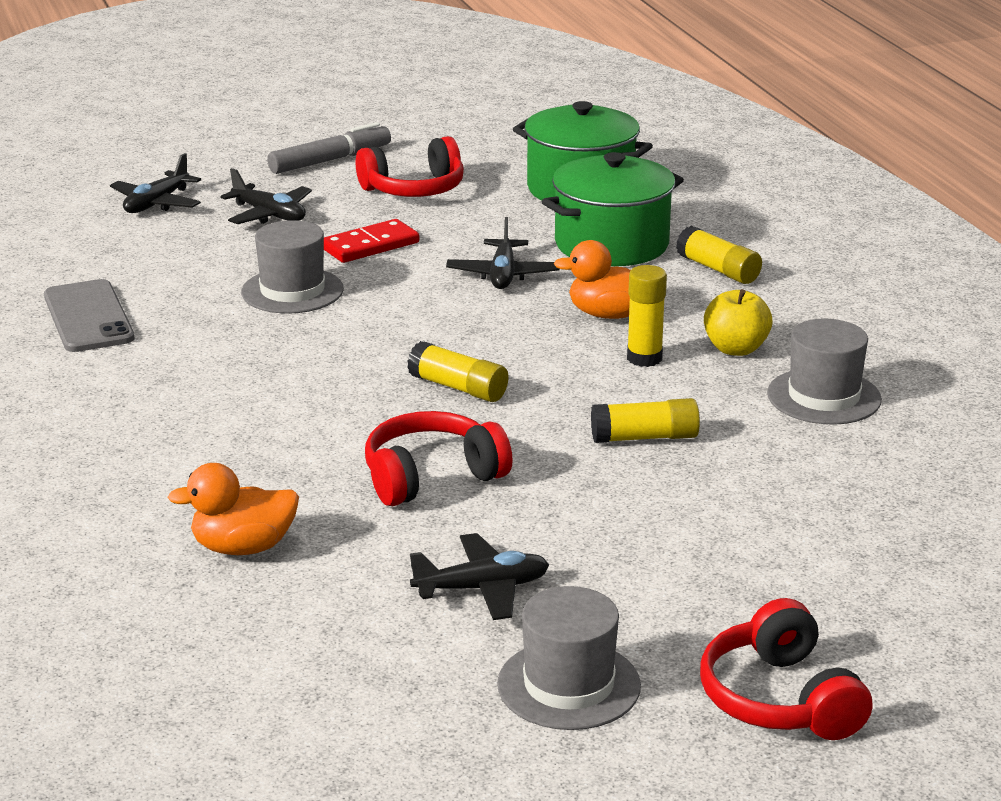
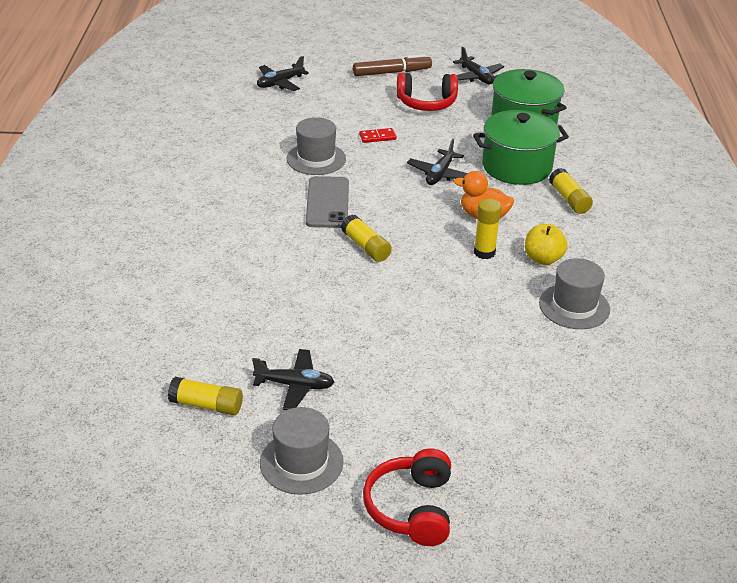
camera: 20 degrees right, 10 degrees up
grey phone [44,279,135,352] -> grey phone moved to [306,176,349,228]
orange duck [167,463,299,555] -> none
black plane [220,168,312,224] -> black plane moved to [453,47,504,84]
grey marker [267,122,391,174] -> brown marker [353,54,432,76]
red domino [324,219,419,263] -> red domino [359,128,397,143], size x0.65
red headphones [365,411,513,506] -> none
yellow glue stick [591,398,700,443] -> yellow glue stick moved to [168,377,243,415]

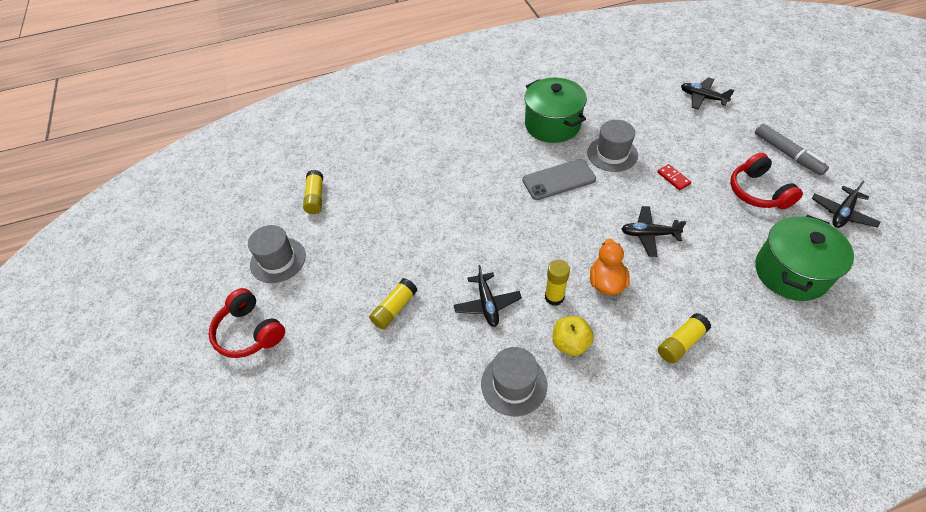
camera: 75 degrees right, 15 degrees up
black plane [252,349,334,410] -> black plane moved to [454,265,522,327]
yellow glue stick [341,215,392,262] -> yellow glue stick moved to [369,278,418,329]
brown marker [353,54,432,76] -> grey marker [755,124,829,176]
red headphones [363,449,451,546] -> red headphones turned 120 degrees counterclockwise [208,288,285,358]
green pot [473,110,569,185] -> green pot moved to [524,78,587,143]

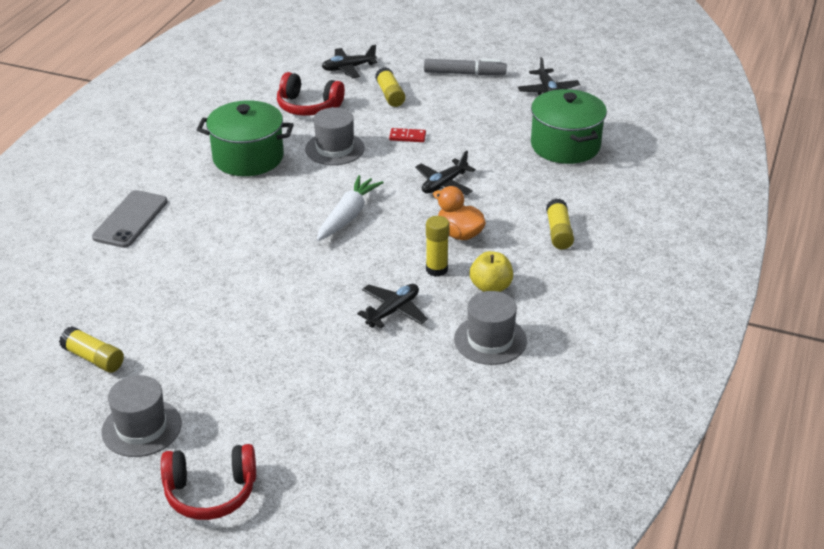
camera: 55 degrees left, 15 degrees down
yellow glue stick [369,278,418,329] -> yellow glue stick moved to [375,67,405,107]
black plane [454,265,522,327] -> black plane turned 75 degrees counterclockwise [357,284,428,328]
grey phone [522,159,596,200] -> grey phone moved to [92,190,168,248]
red headphones [730,153,803,209] -> red headphones moved to [277,72,345,116]
none -> white carrot [317,175,384,241]

